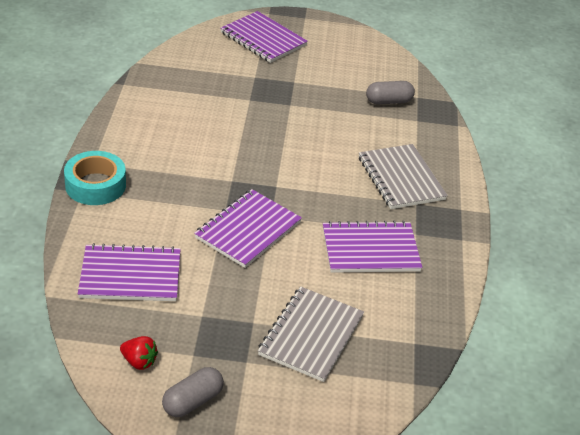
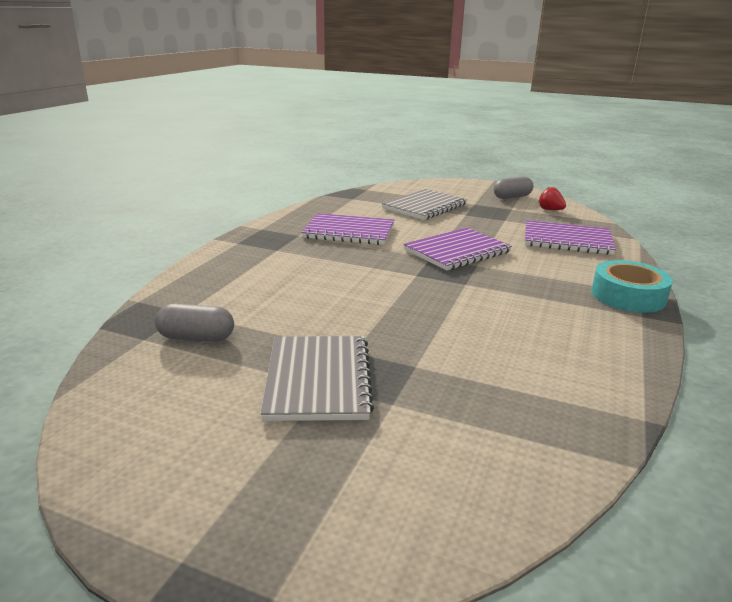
camera: 160 degrees left, 15 degrees down
purple notebook [220,11,308,63] -> none
grey notebook [359,144,448,209] -> grey notebook moved to [260,336,374,421]

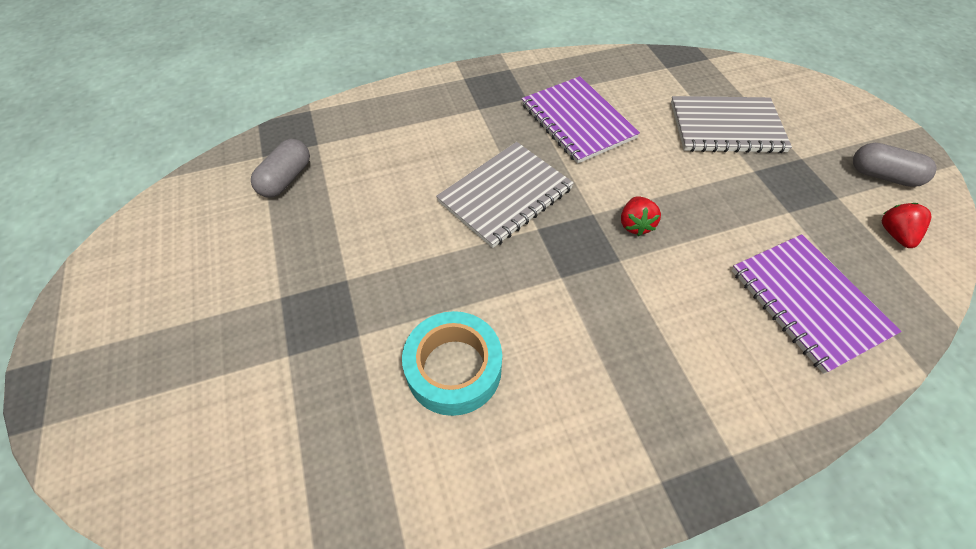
camera: 50 degrees right, 30 degrees up
grey capsule [155,304,234,342] -> grey capsule turned 60 degrees clockwise [251,139,310,198]
grey notebook [260,336,374,421] -> grey notebook moved to [436,142,574,248]
purple notebook [403,228,512,271] -> red strawberry [621,196,661,236]
turquoise tape [591,260,673,313] -> turquoise tape moved to [402,311,502,416]

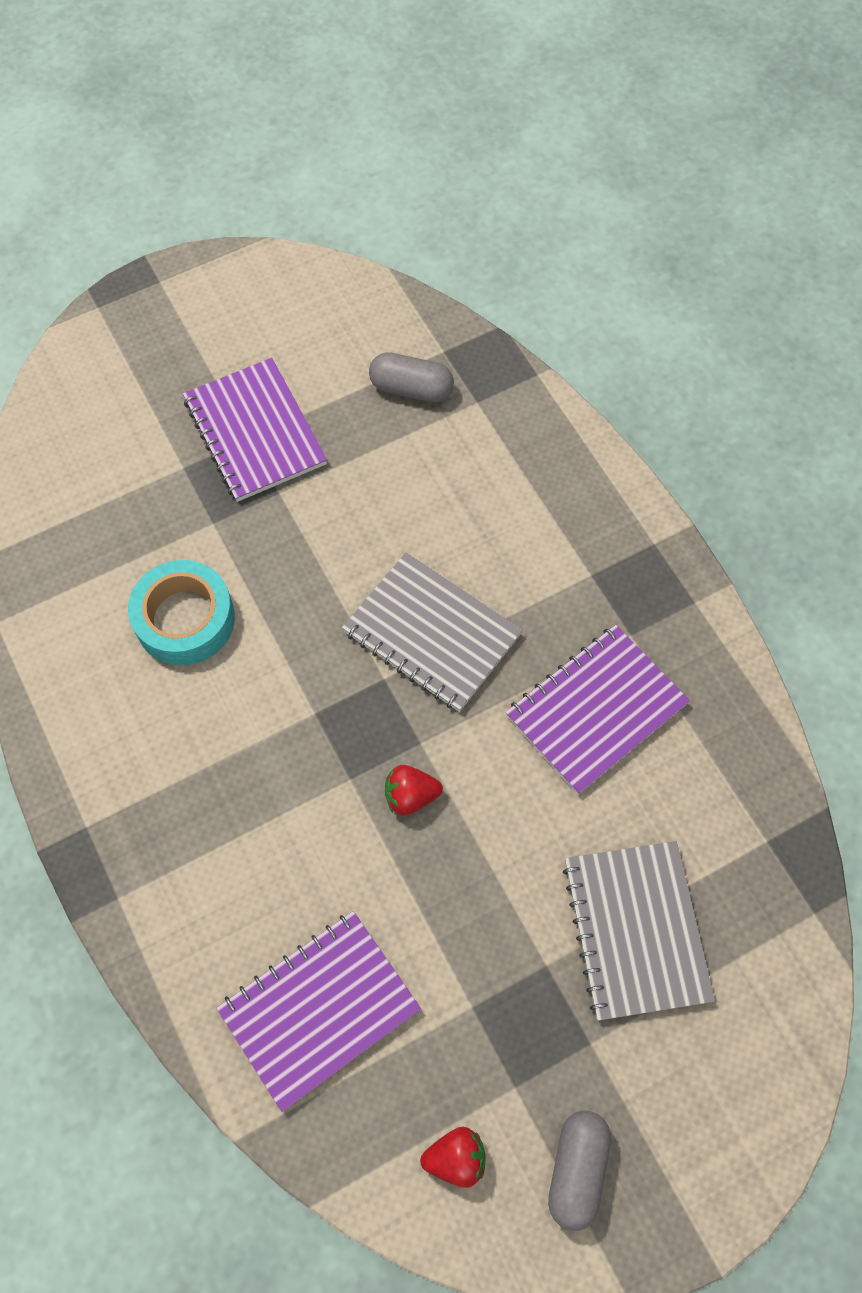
camera: 80 degrees right, 10 degrees up
none -> purple notebook [183,358,327,502]

